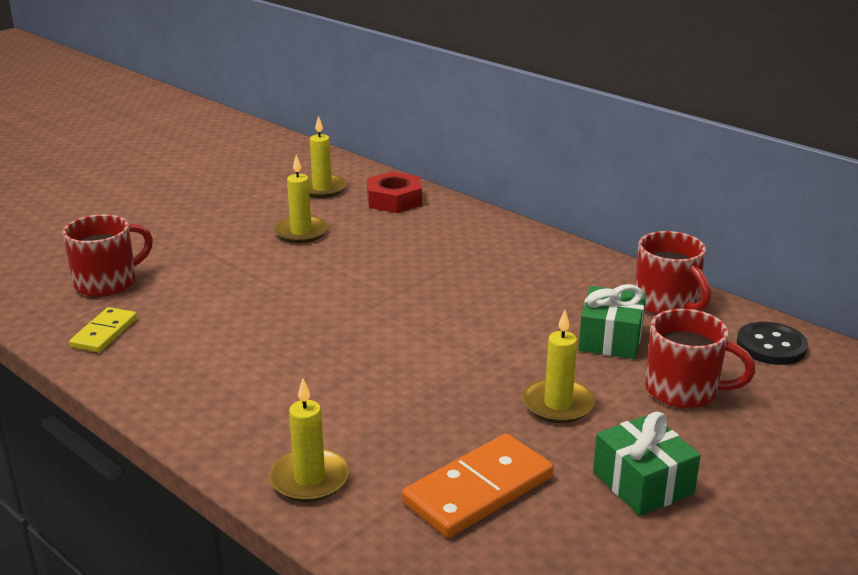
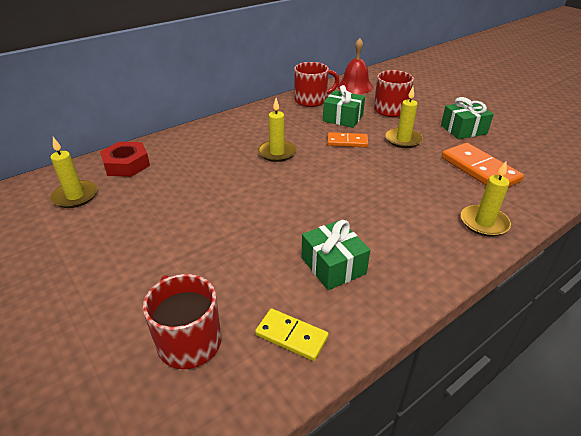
camera: 80 degrees left, 10 degrees up
yellow candle [273,155,328,243] -> yellow candle moved to [258,98,296,162]
black button [737,322,808,365] -> red bell [337,38,373,94]
none -> green gift [302,220,370,290]
none -> orange domino [327,132,368,147]

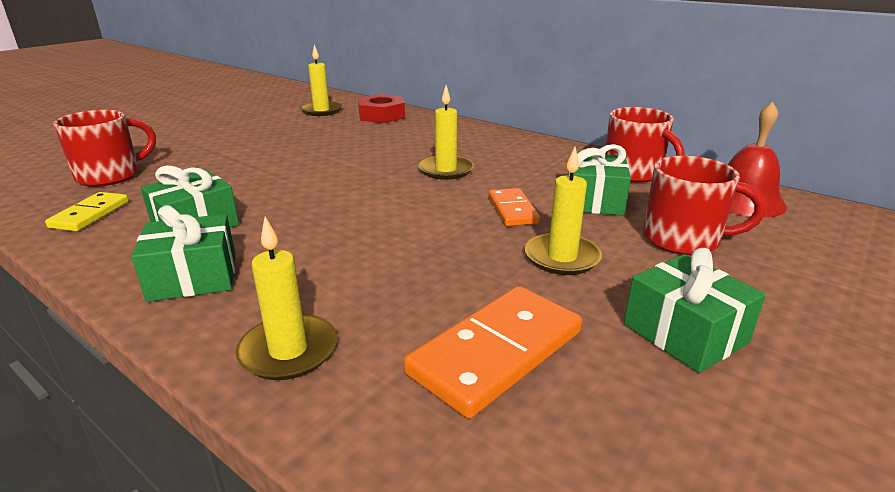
camera: 75 degrees right, 10 degrees down
none -> green gift [131,205,236,302]

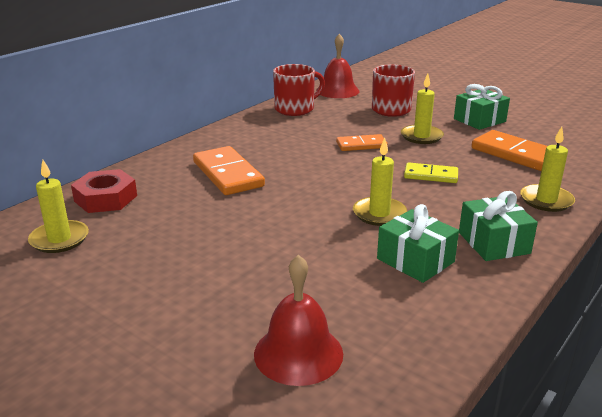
camera: 90 degrees left, 0 degrees up
yellow domino [45,192,129,231] -> yellow domino moved to [404,162,458,183]
red mug [53,110,156,187] -> red bell [254,255,343,386]
yellow candle [418,85,474,180] -> yellow candle moved to [353,138,407,226]
green gift [568,144,631,215] -> none
none -> orange domino [193,146,265,195]

